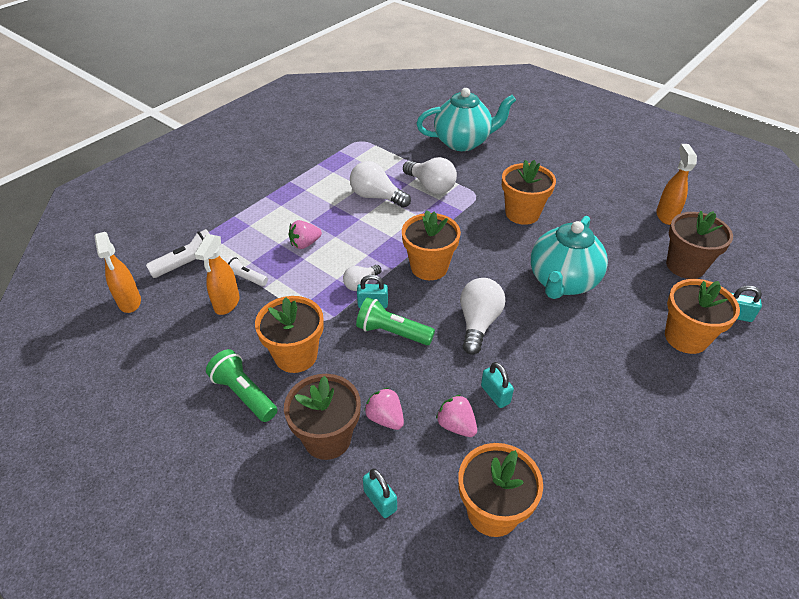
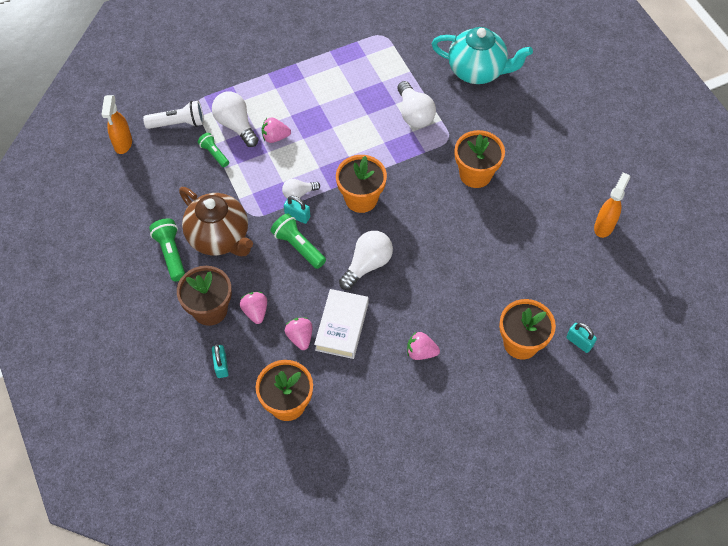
camera: 25 degrees right, 15 degrees up
orange spray bottle [194,234,240,315] -> none
white flashlight [225,256,268,286] -> green flashlight [198,133,229,167]
orange flower pot [255,296,324,373] -> brown teapot [179,187,253,256]
white light bulb [350,161,411,208] -> white light bulb moved to [212,92,258,147]
turquoise padlock [481,362,514,408] -> white book [314,289,369,359]
turquoise teapot [531,216,608,299] -> none
brown flower pot [666,210,733,279] -> none
none -> pink strawberry [407,331,440,360]

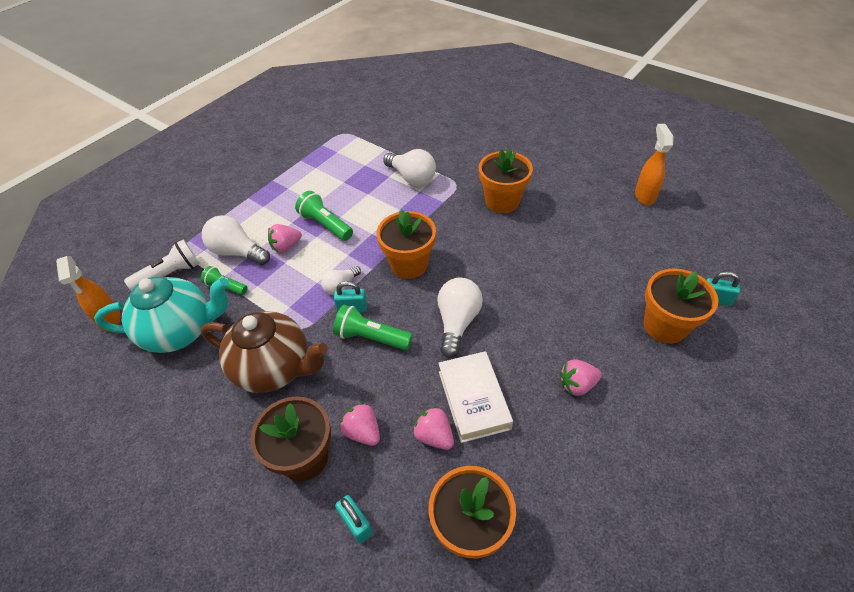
camera: 25 degrees left, 10 degrees down
green flashlight [149,219,185,281] -> green flashlight moved to [295,191,353,241]
turquoise teapot [432,27,533,84] -> turquoise teapot moved to [94,277,229,353]

